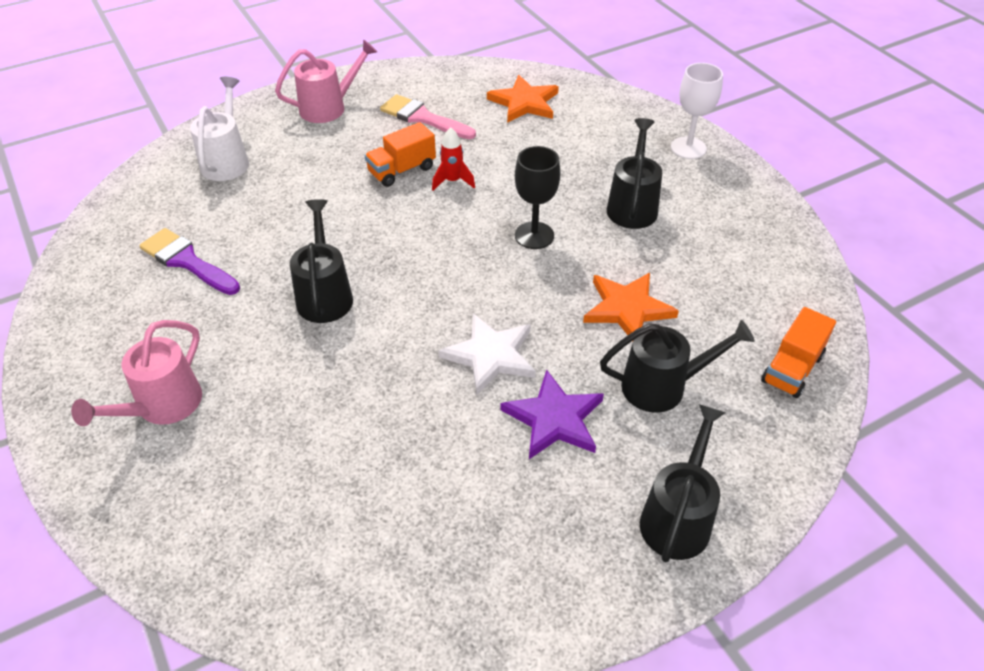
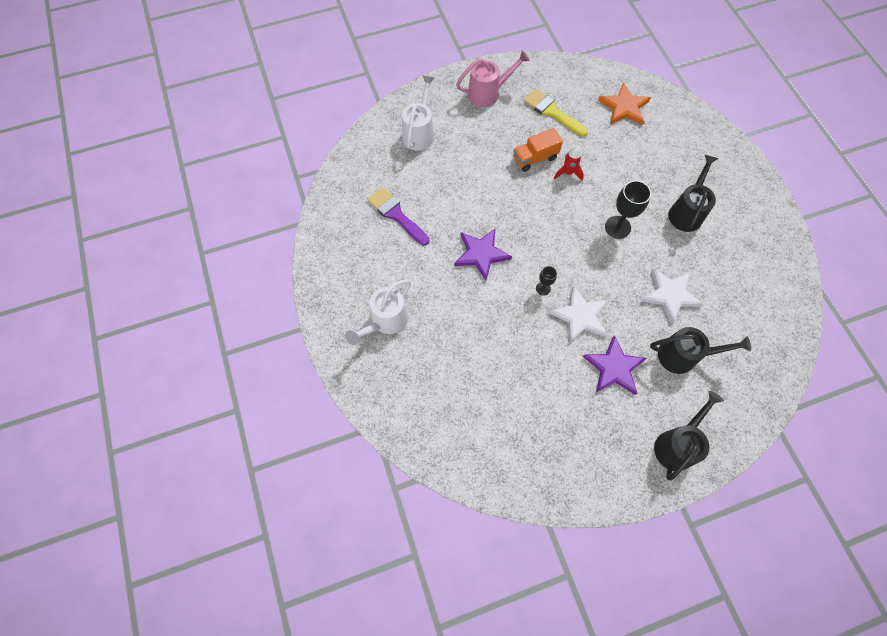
camera: 10 degrees right, 20 degrees up
pink watering can [71,320,202,426] -> white watering can [345,279,411,345]
black watering can [290,199,353,323] -> purple star [454,228,512,281]
pink brush [380,94,476,139] -> yellow brush [523,89,588,137]
orange star [583,273,679,335] -> white star [641,268,704,324]
white goblet [671,63,723,159] -> none
orange truck [761,307,836,398] -> none
none -> black goblet [536,266,557,296]

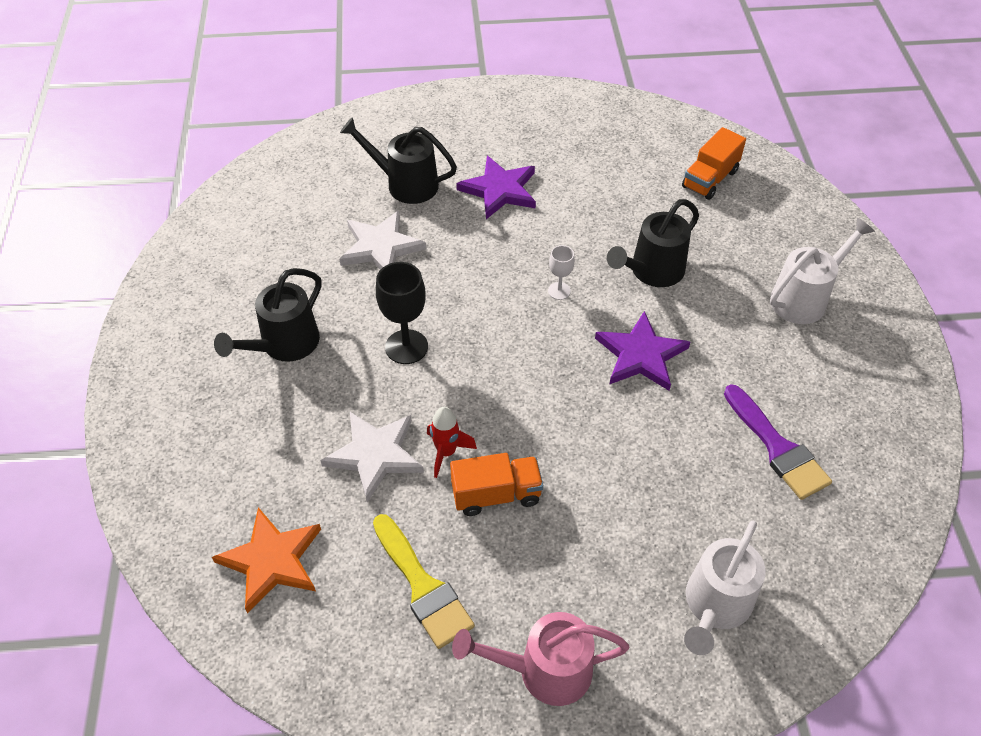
camera: 165 degrees left, 15 degrees down
black goblet [536,266,557,296] -> white goblet [548,245,575,300]
white star [549,286,608,344] -> white star moved to [320,412,424,502]
black watering can [654,391,724,480] -> black watering can moved to [607,199,699,287]
none -> orange truck [682,127,746,200]

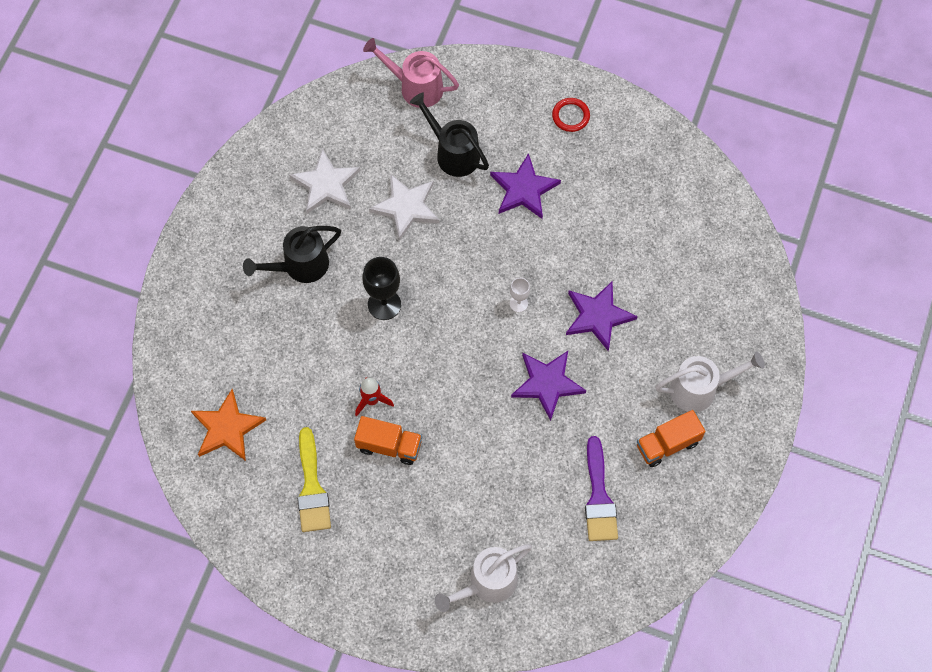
camera: 25 degrees right, 15 degrees up
white star [320,412,424,502] -> white star moved to [289,149,360,214]
pink watering can [452,612,629,706] -> pink watering can moved to [363,38,459,108]
black watering can [607,199,699,287] -> purple star [566,282,638,351]
orange truck [682,127,746,200] -> orange truck moved to [637,410,706,467]
none -> red ring [552,98,590,132]

